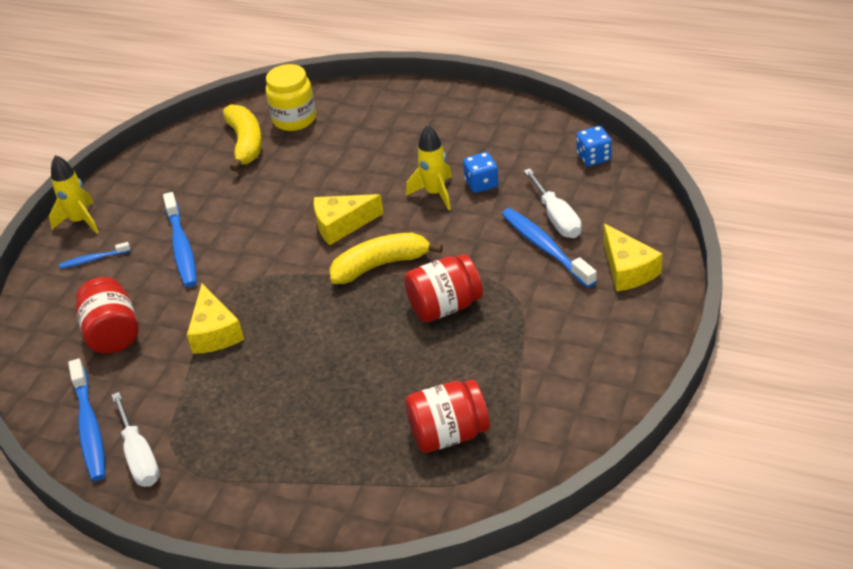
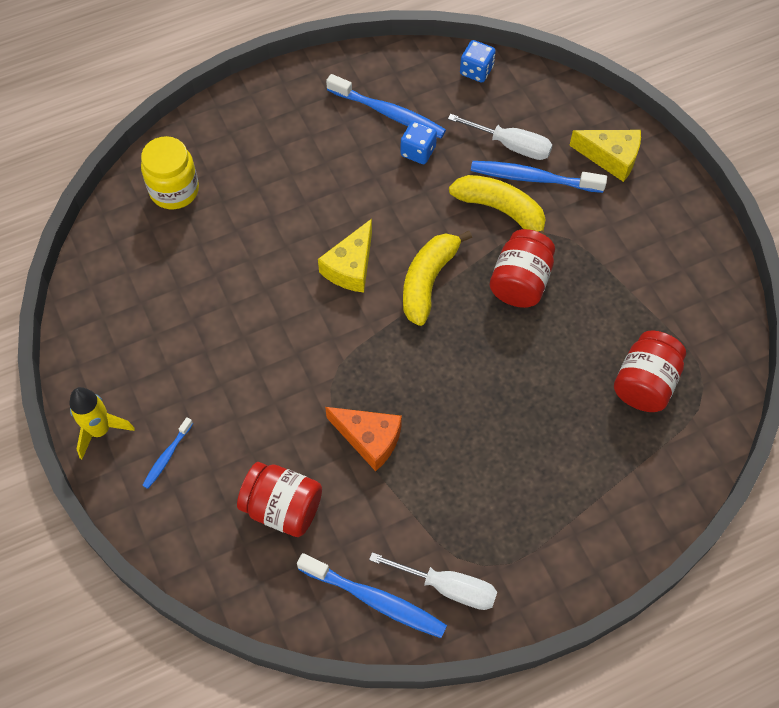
camera: 50 degrees left, 20 degrees up
blue toothbrush [163,192,197,287] -> blue toothbrush moved to [326,74,446,138]
yellow cheese [187,284,244,354] -> orange cheese [325,407,402,471]
yellow banana [223,104,262,171] -> yellow banana moved to [449,175,546,236]
yellow rocket [406,125,452,210] -> none

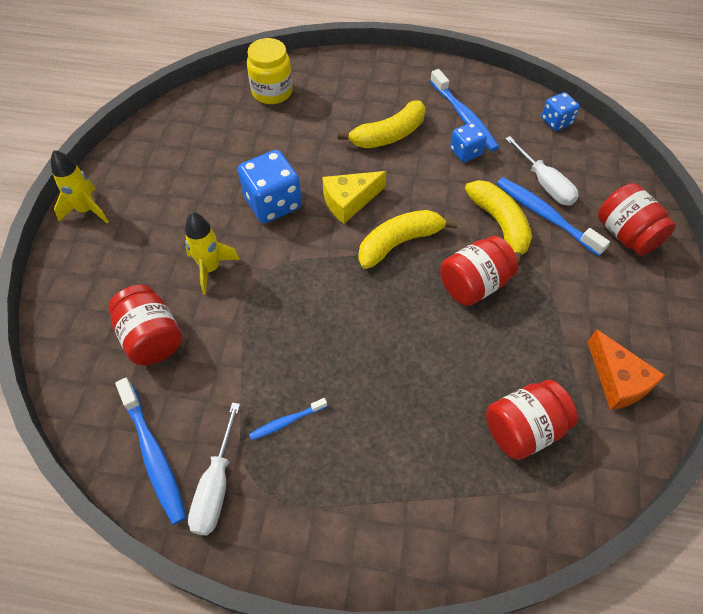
camera: 35 degrees right, 5 degrees down
blue toothbrush [142,417,193,489] -> blue toothbrush moved to [249,398,327,440]
orange cheese [325,407,402,471] -> orange cheese moved to [588,329,665,410]
white screwdriver [369,552,497,610] -> white screwdriver turned 45 degrees clockwise [188,403,240,535]
yellow cheese [569,130,641,182] -> red jar [598,183,676,256]
none -> yellow rocket [185,212,240,295]
none -> blue dice [238,150,302,223]
none -> yellow banana [338,101,425,148]

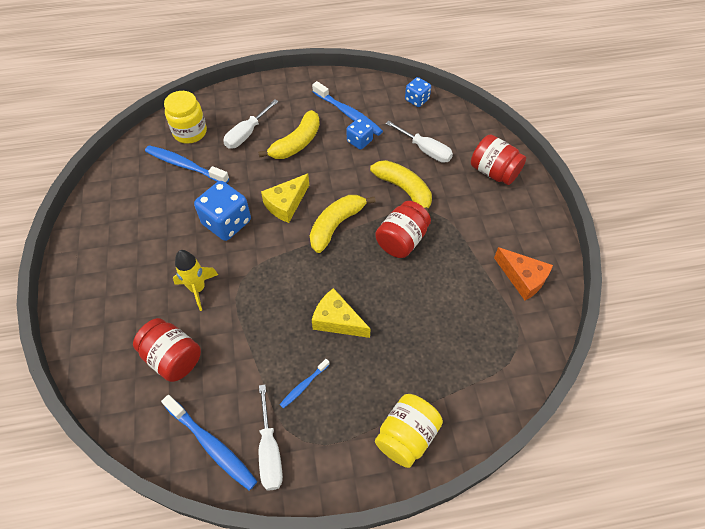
camera: 20 degrees left, 0 degrees up
yellow rocket [51,150,109,223] -> none
red jar [486,380,578,460] -> none
blue toothbrush [497,177,610,256] -> blue toothbrush moved to [145,145,229,183]
none -> white screwdriver [223,100,279,149]
none -> yellow cheese [312,288,371,338]
none -> yellow jar [375,394,443,468]

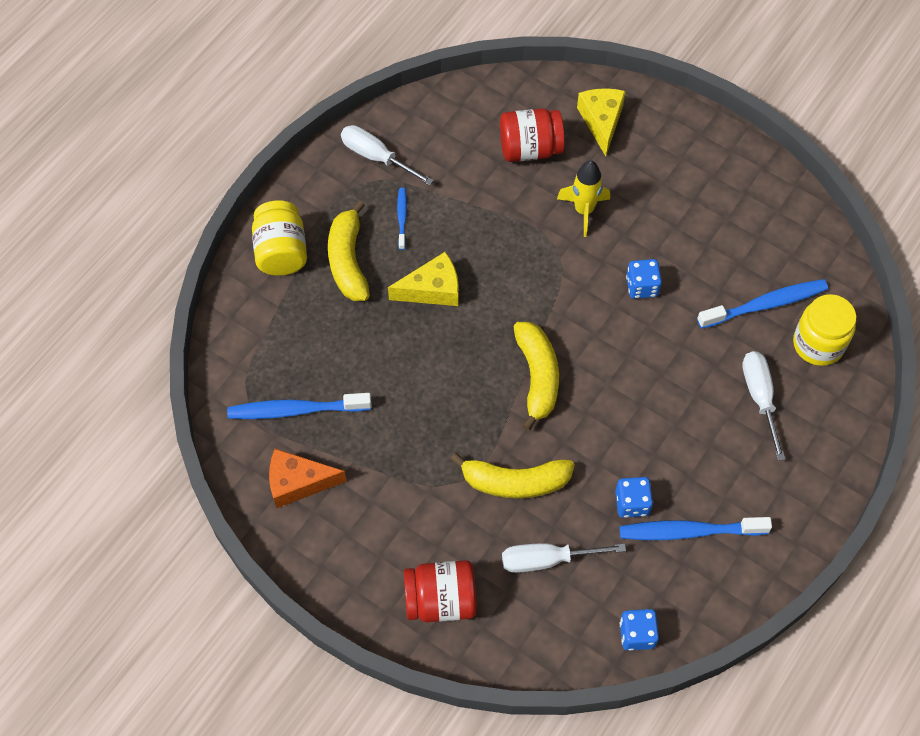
camera: 135 degrees right, 5 degrees up
blue toothbrush [161,395,258,491] -> blue toothbrush moved to [227,393,372,419]
blue dice [194,181,251,241] -> blue dice [626,259,662,299], size x0.58
yellow banana [258,110,320,159] -> yellow banana moved to [328,200,370,301]
yellow cheese [261,174,309,223] -> yellow cheese moved to [577,88,626,156]
red jar [375,201,431,258] -> none

